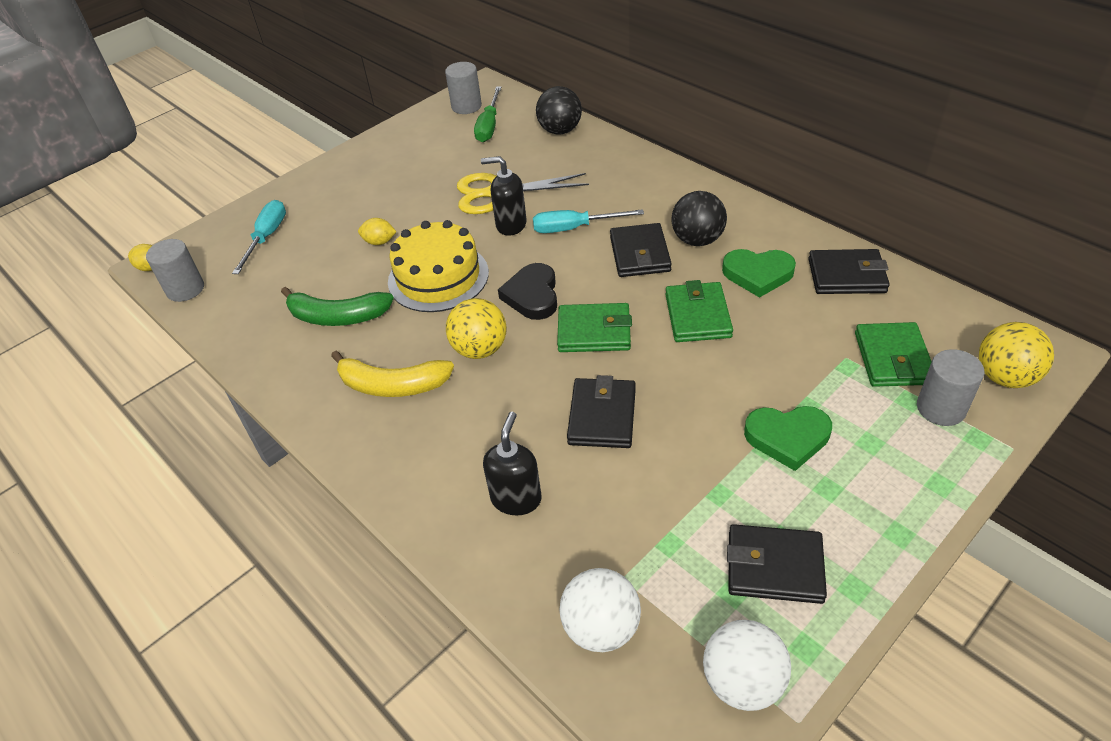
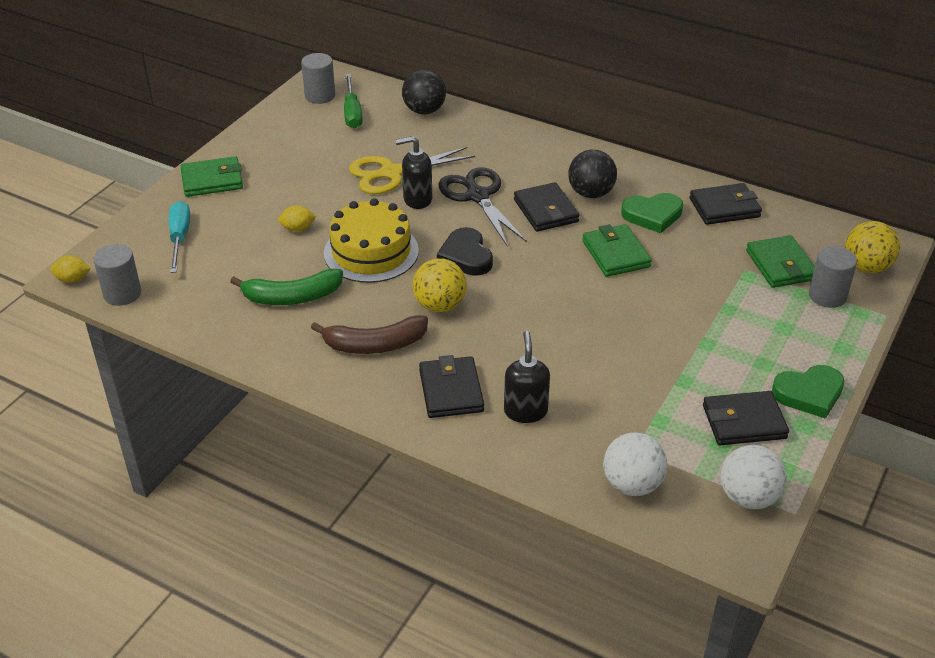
camera: 20 degrees left, 5 degrees down
yellow banana [331,351,454,397] -> brown banana [311,316,428,354]
turquoise screwdriver [533,209,644,233] -> black scissors [439,167,527,245]
green wallet [557,303,632,352] -> green wallet moved to [180,156,243,197]
black wallet [567,375,636,448] -> black wallet moved to [419,355,484,418]
green heart [744,406,832,471] -> green heart moved to [772,365,844,419]

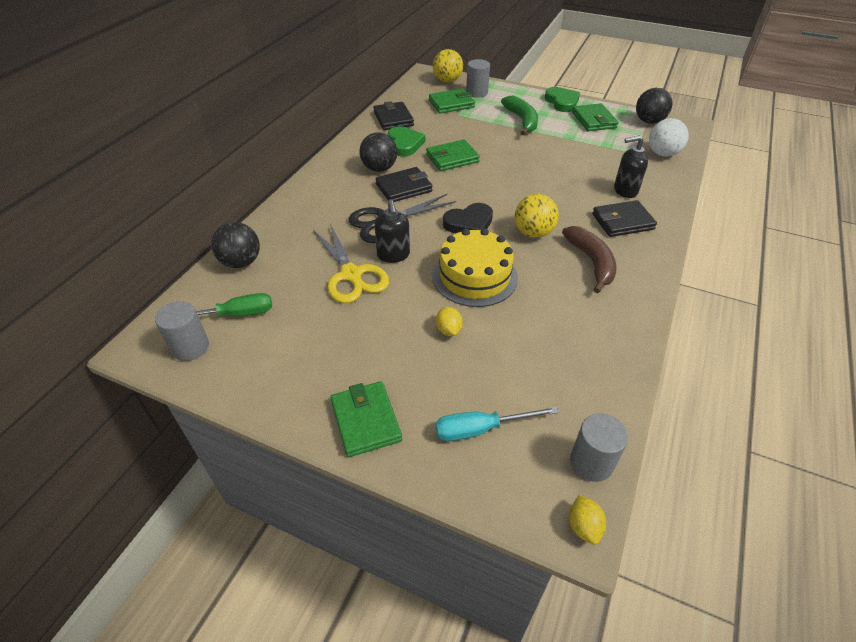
camera: 95 degrees left, 5 degrees up
green banana [230,269,343,305] -> green banana moved to [501,96,538,135]
black wallet [703,391,789,445] -> green wallet [572,103,619,131]
white ball [721,445,786,509] -> black ball [636,88,672,124]

